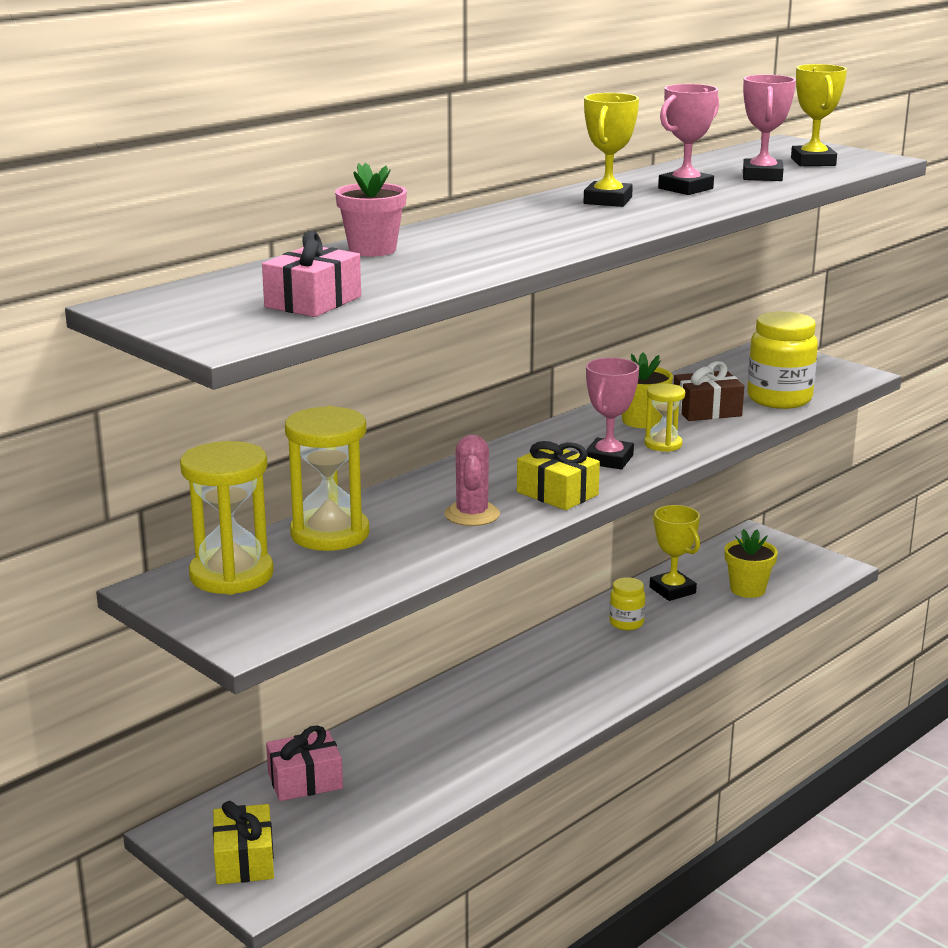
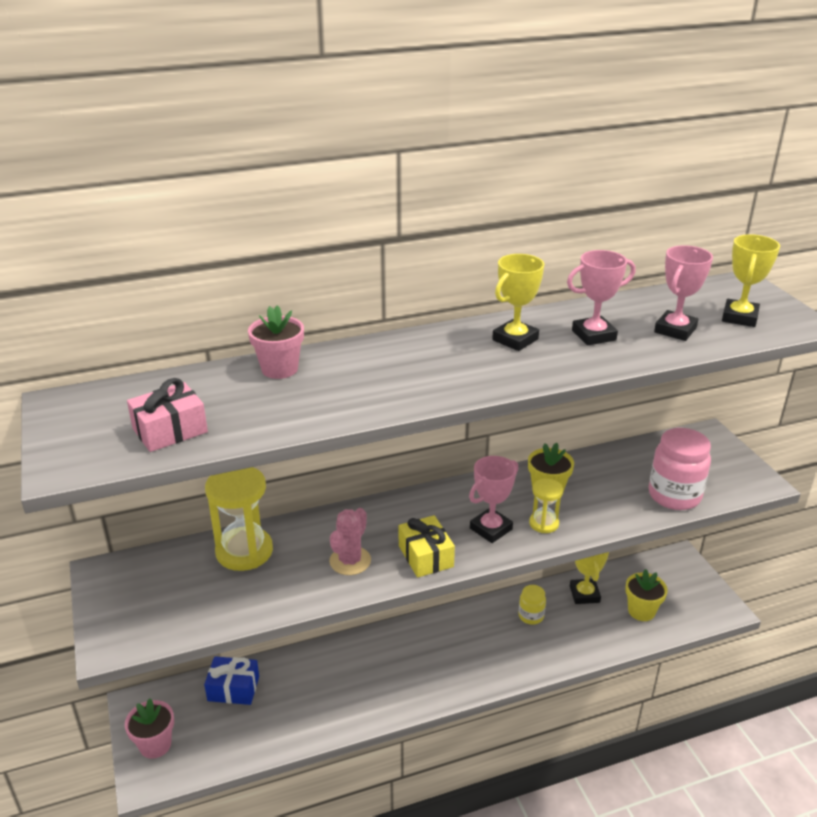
camera: 25 degrees right, 10 degrees up
yellow hourglass [180,441,274,595] -> none
yellow gift [213,801,274,885] -> pink flower pot [125,698,174,759]
pink gift [266,725,343,801] -> blue gift [204,656,259,705]
brown gift [674,361,744,421] -> none
yellow jar [747,311,818,409] -> pink jar [648,428,711,510]

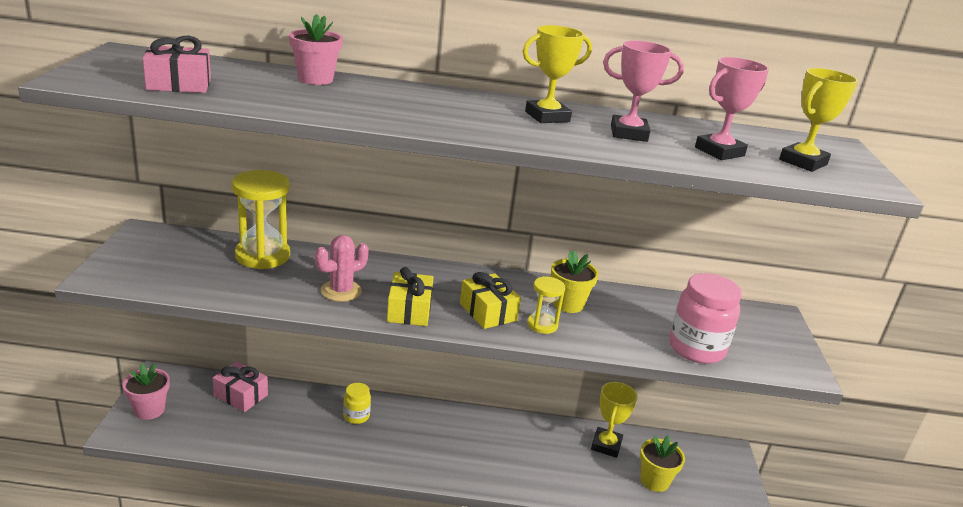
camera: 20 degrees right, 5 degrees down
blue gift [204,656,259,705] -> pink gift [213,362,268,412]
pink trophy [469,456,518,543] -> yellow gift [460,272,521,329]
yellow jar [518,585,546,625] -> yellow jar moved to [343,383,371,424]

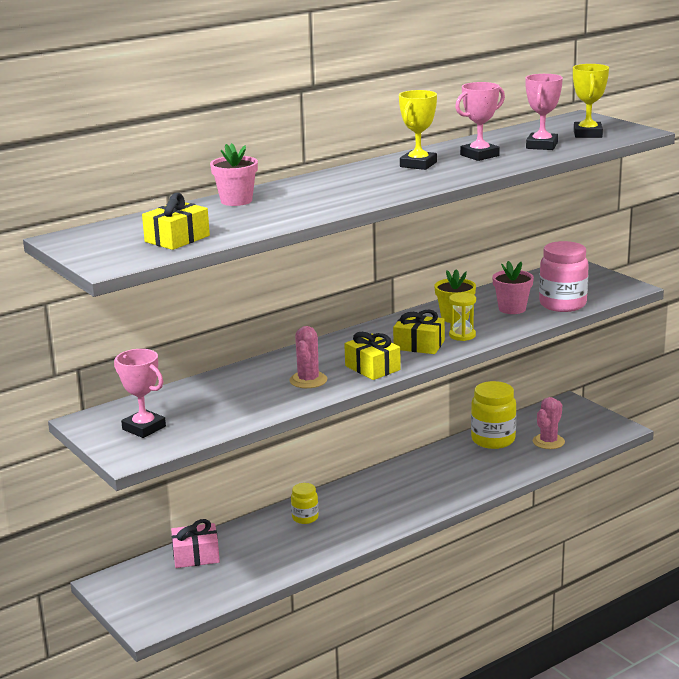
camera: 35 degrees left, 5 degrees down
pink flower pot [122,364,170,420] -> pink flower pot moved to [492,261,534,314]
pink gift [143,36,211,93] -> yellow gift [142,193,210,250]
yellow hourglass [232,170,290,269] -> none
yellow trophy [591,382,638,458] -> yellow jar [471,381,516,449]
yellow flower pot [640,435,685,492] -> pink cactus [533,397,565,449]
none -> pink trophy [114,349,166,438]

